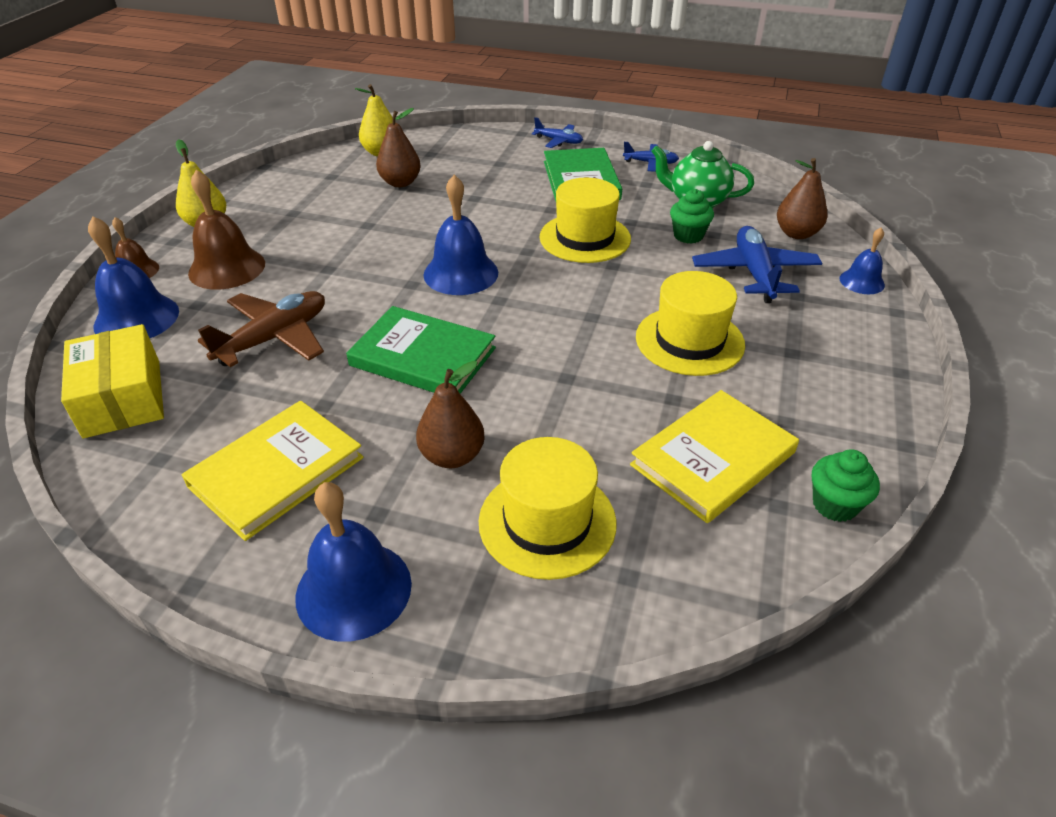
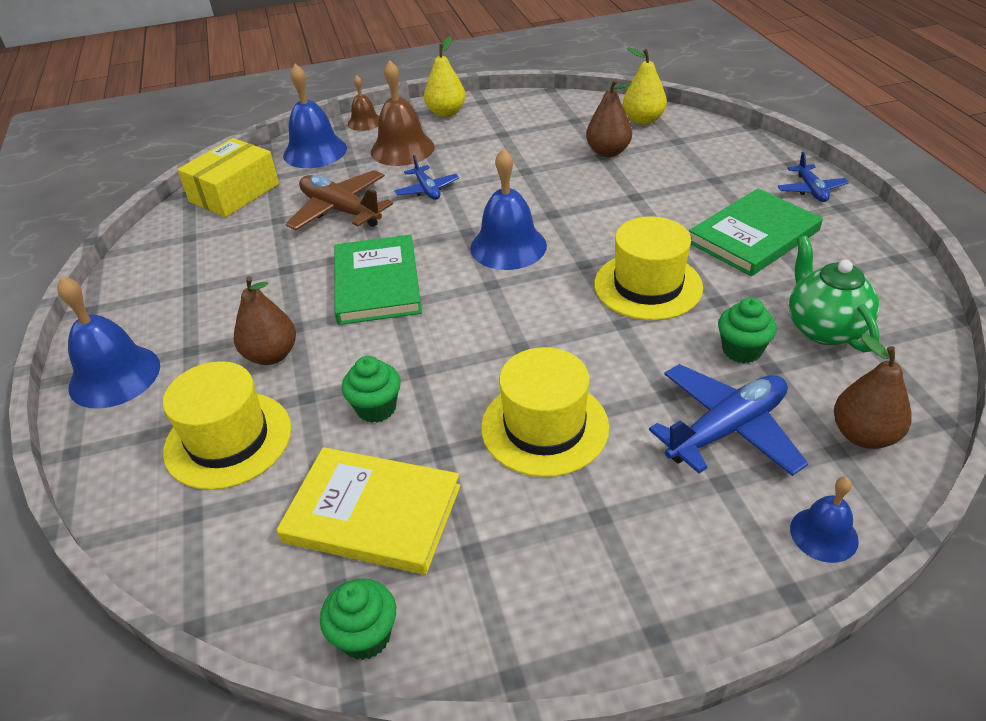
camera: 60 degrees right, 0 degrees up
yellow book [182,401,364,541] -> none
brown plane [198,291,325,367] -> brown plane turned 150 degrees counterclockwise [286,170,393,230]
blue plane [623,142,679,172] -> blue plane moved to [394,155,459,200]
none -> green cupcake [342,356,401,423]

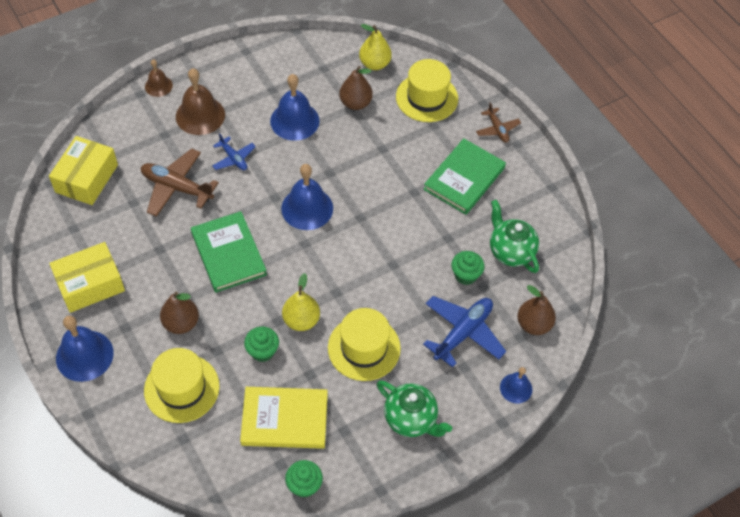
camera: 20 degrees left, 15 degrees up
blue bell [283,64,347,168] -> blue bell moved to [270,74,320,141]
yellow pear [424,36,466,117] -> yellow pear moved to [282,273,320,331]
yellow hat [594,217,703,320] -> yellow hat moved to [396,59,458,122]
blue plane [778,152,849,202] -> brown plane [476,102,521,143]
none -> yellow box [49,242,125,313]
none -> green teapot [377,380,452,437]

